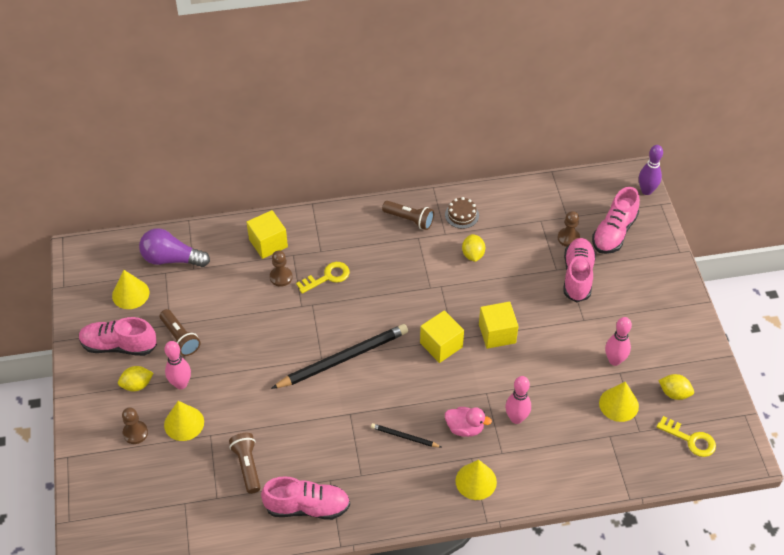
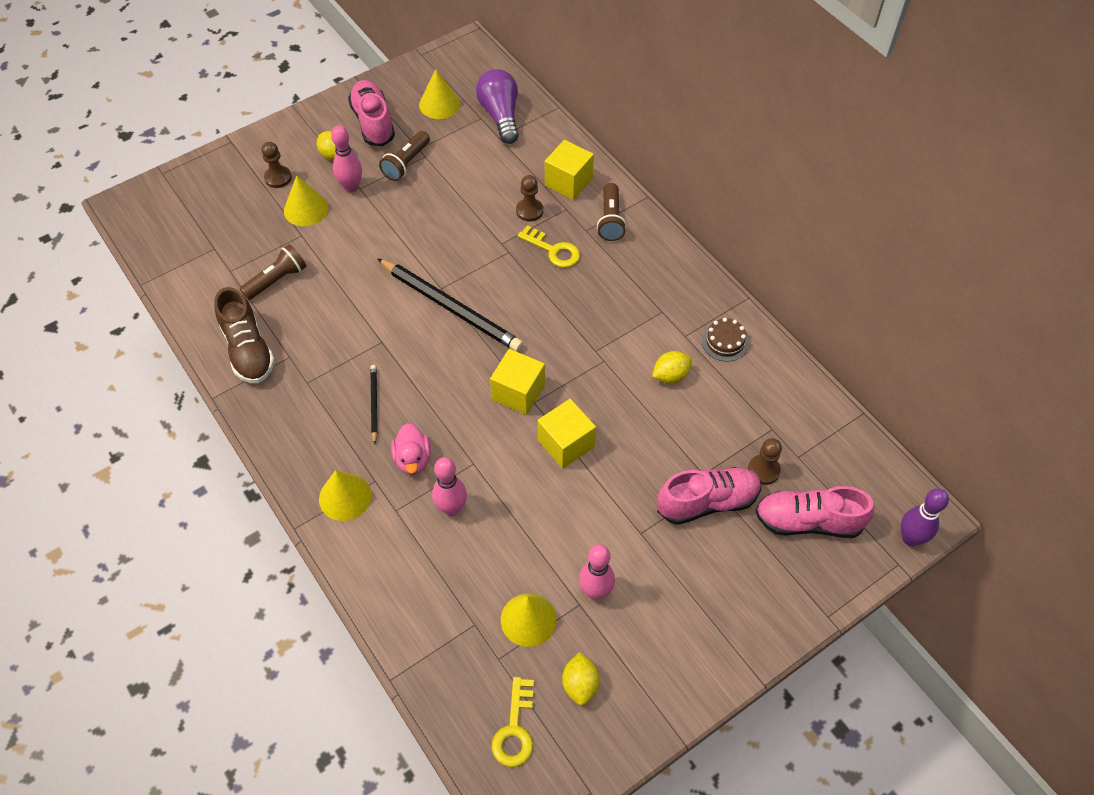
camera: 65 degrees right, 5 degrees up
pink shoe [261,476,350,520] -> brown shoe [214,287,275,383]
brown flashlight [382,201,434,230] -> brown flashlight moved to [597,183,626,241]

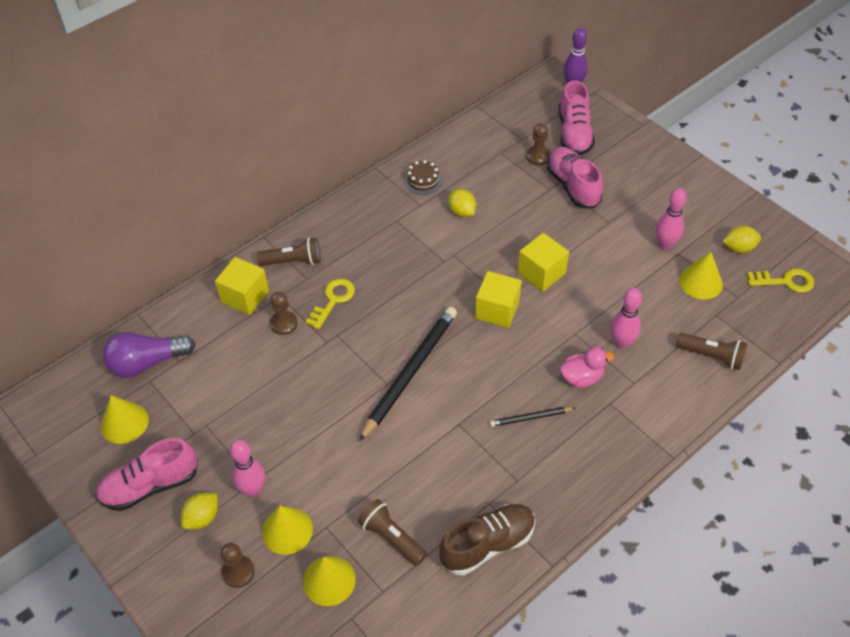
camera: 95 degrees left, 5 degrees down
yellow cone [319,470,372,521] -> yellow cone moved to [303,556,356,606]
brown flashlight [379,131,430,181] -> brown flashlight moved to [676,333,747,370]

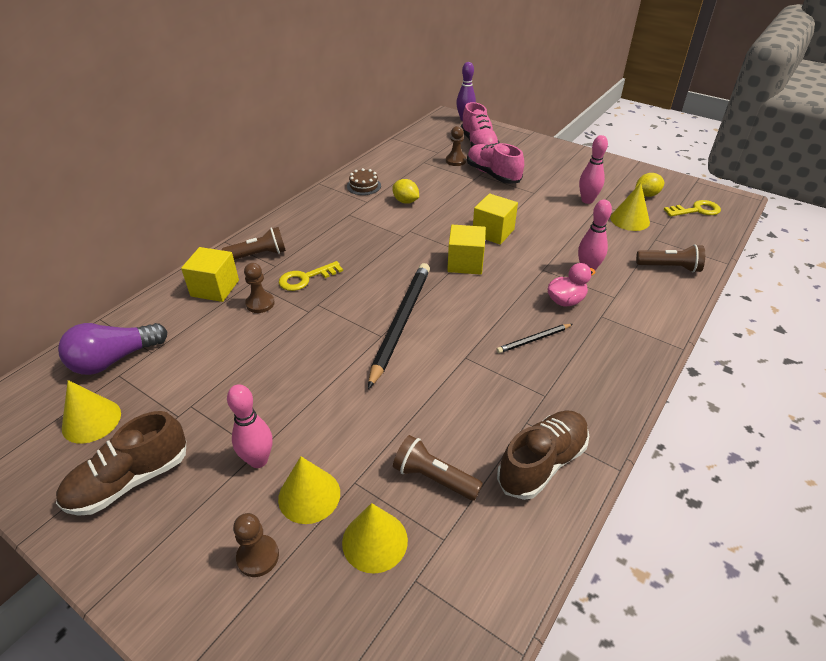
camera: 15 degrees left, 10 degrees down
pink shoe [95,438,198,511] -> brown shoe [56,411,186,516]
yellow lemon [181,493,218,530] -> none
yellow key [305,279,355,329] -> yellow key turned 135 degrees counterclockwise [279,261,343,291]

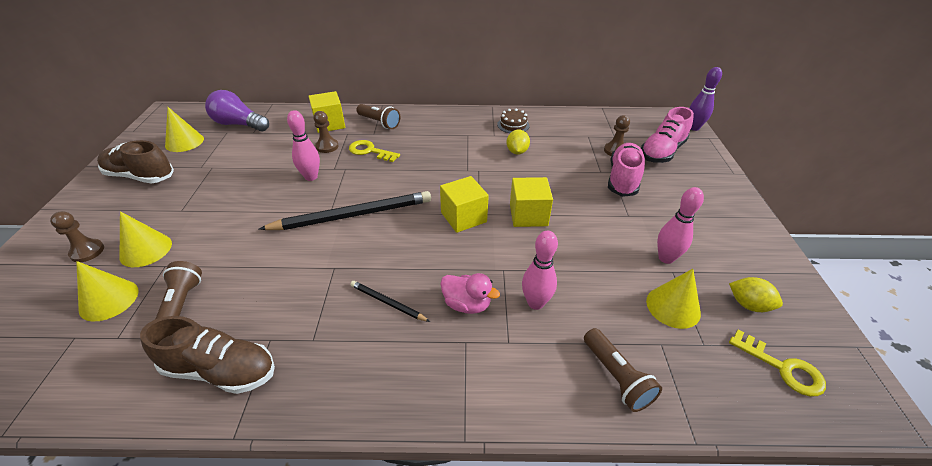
camera: 55 degrees right, 0 degrees up
pink bowling pin [227,384,272,468] -> pink bowling pin moved to [287,110,320,181]

